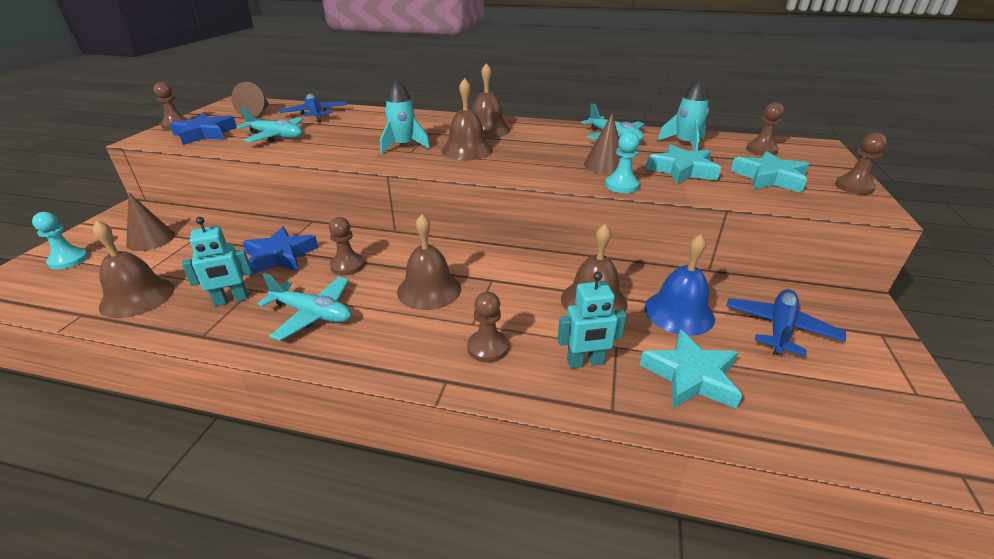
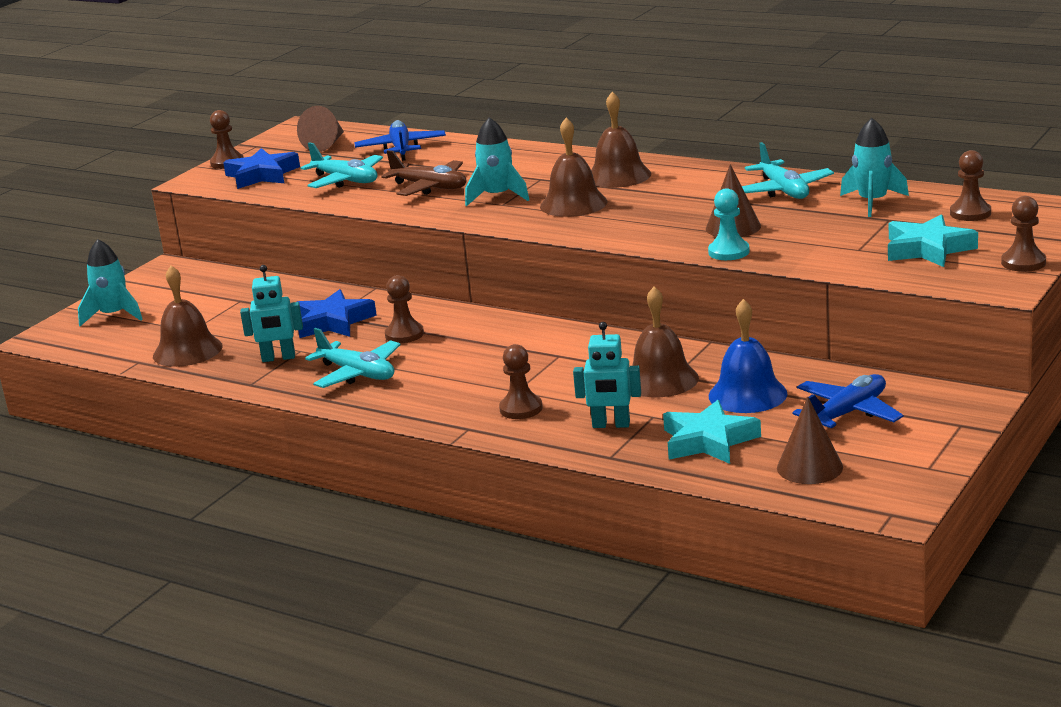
camera: 20 degrees right, 10 degrees down
turquoise pawn [32,212,88,270] -> turquoise rocket [78,239,143,326]
brown cone [126,193,175,251] -> brown cone moved to [777,397,843,484]
brown bell [397,214,461,310] -> none
turquoise star [646,144,721,184] -> none
none -> brown plane [381,150,466,196]

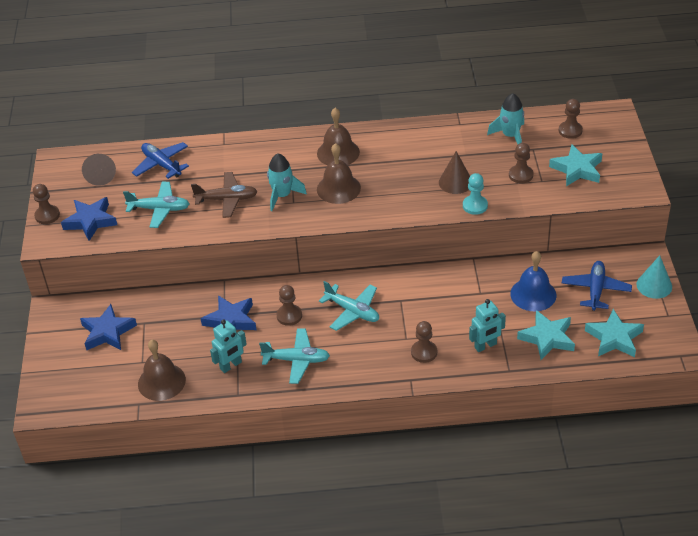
camera: 35 degrees left, 20 degrees up
turquoise rocket [78,239,143,326] -> none
brown bell [632,287,699,397] -> none
turquoise plane [742,142,834,199] -> turquoise plane moved to [319,281,379,331]
brown cone [777,397,843,484] -> turquoise star [585,309,644,357]
brown pawn [1001,196,1046,272] -> brown pawn moved to [509,143,533,184]
none -> blue star [80,304,137,350]
none -> turquoise cone [637,255,672,299]

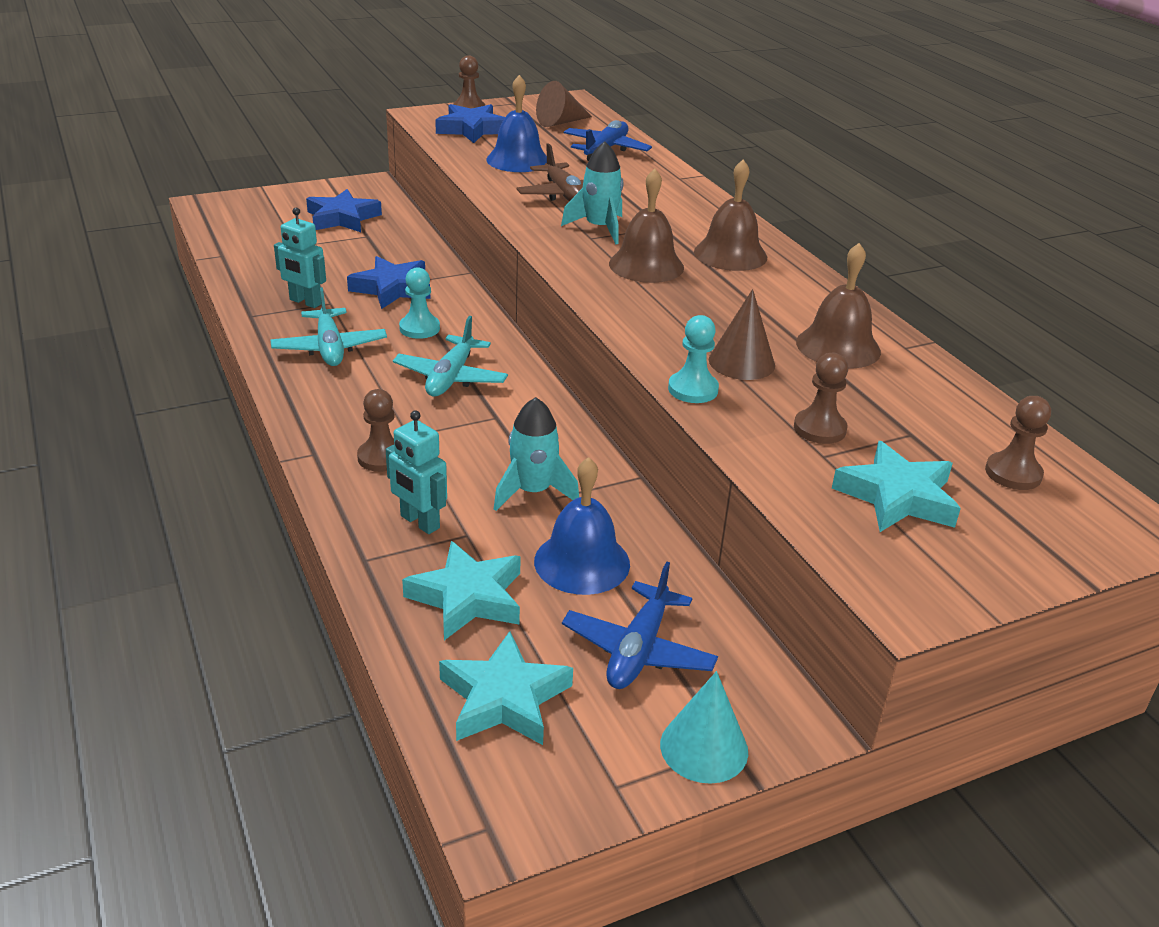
camera: 65 degrees right, 10 degrees down
turquoise plane [123,182,189,228] -> blue bell [486,75,547,172]
brown bell [138,340,186,401] -> brown bell moved to [796,243,881,369]
brown pawn [277,285,302,326] -> turquoise pawn [399,267,440,339]
turquoise rocket [487,93,524,144] -> turquoise rocket moved to [494,397,579,511]
blue plane [562,261,632,311] -> blue plane turned 120 degrees clockwise [562,561,718,689]

